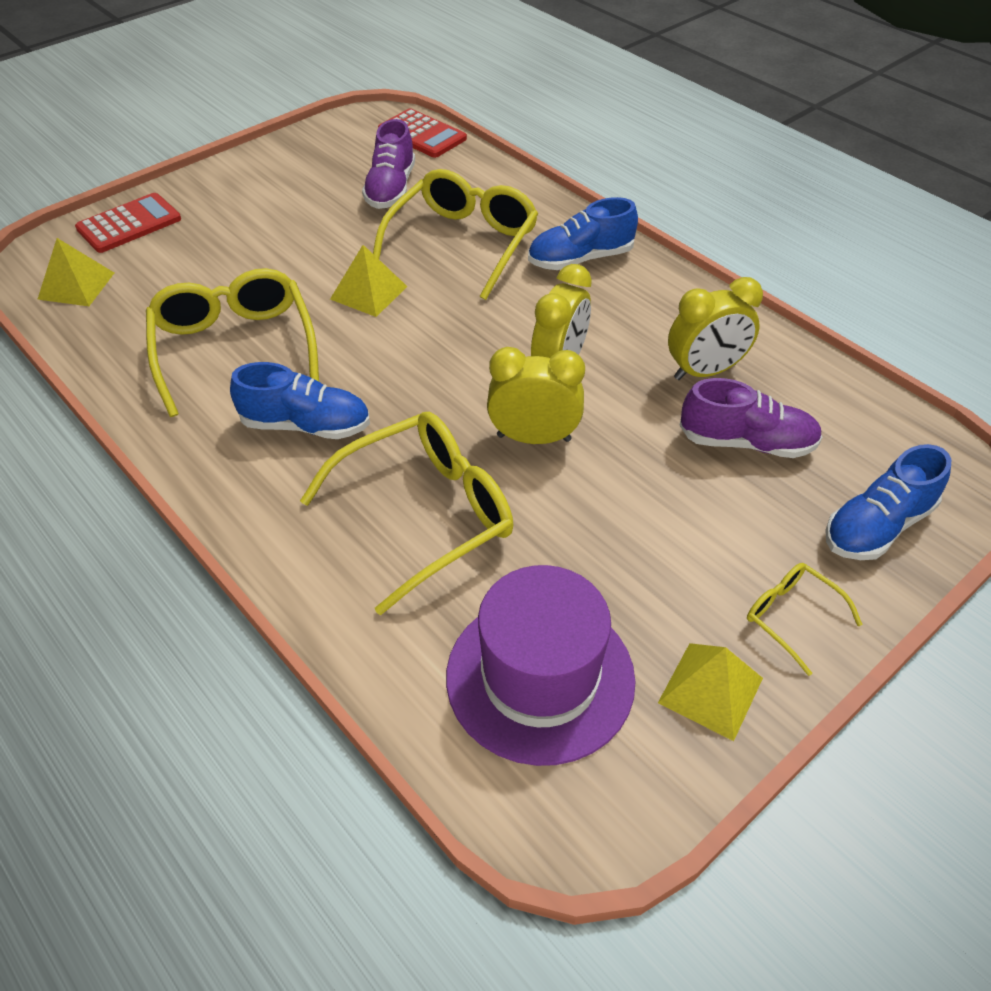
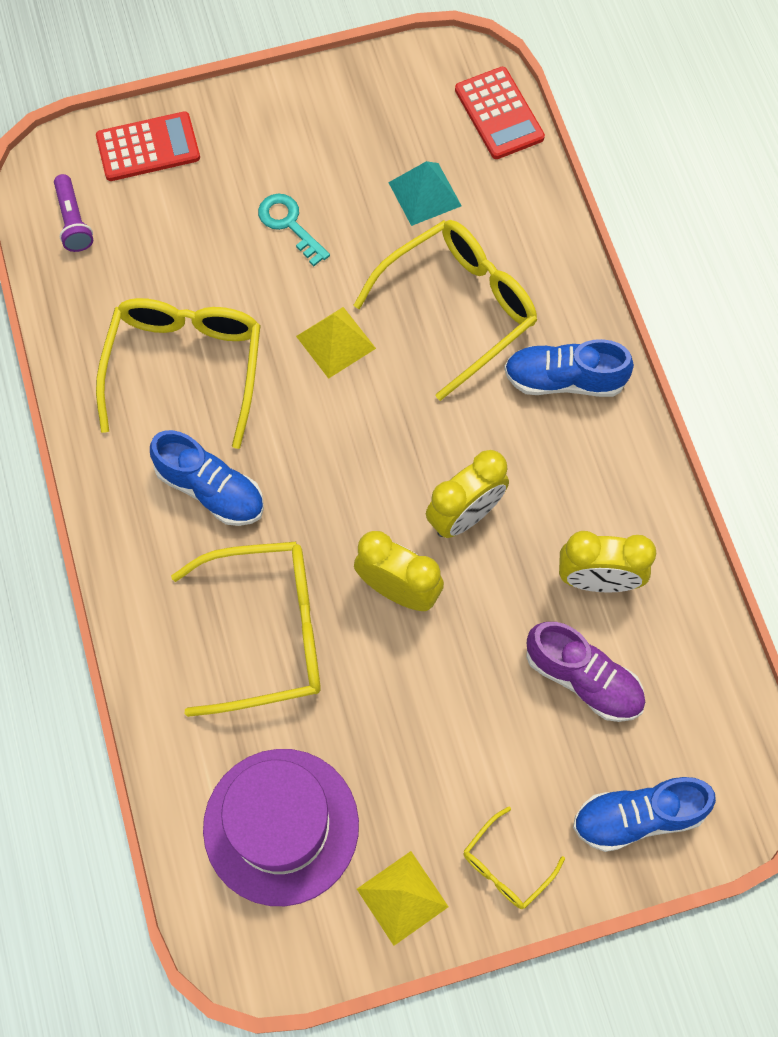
camera: 25 degrees right, 20 degrees up
yellow pyramid [37,238,114,306] -> purple flashlight [54,174,93,252]
purple shoe [362,119,415,209] -> turquoise pyramid [388,161,462,226]
yellow glasses [747,563,863,676] -> yellow glasses turned 120 degrees counterclockwise [463,807,565,909]
none -> turquoise key [258,194,330,266]

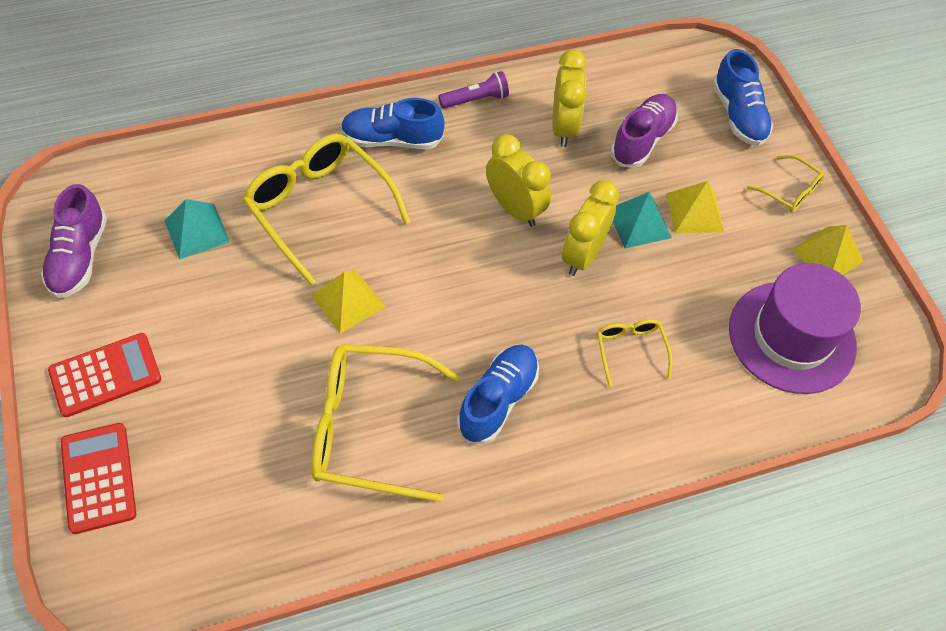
camera: 95 degrees left, 10 degrees down
purple flashlight [54,174,93,252] -> purple flashlight moved to [438,71,509,108]
yellow glasses [171,542,321,717] -> yellow glasses [597,319,673,387], size x0.49
turquoise key [258,194,330,266] -> none
red calculator [455,67,545,159] -> red calculator moved to [48,333,161,417]
blue shoe [504,339,634,397] -> blue shoe turned 90 degrees clockwise [341,98,445,149]
none -> purple shoe [41,184,107,298]
none -> turquoise pyramid [613,192,672,248]
none -> yellow pyramid [667,181,724,234]

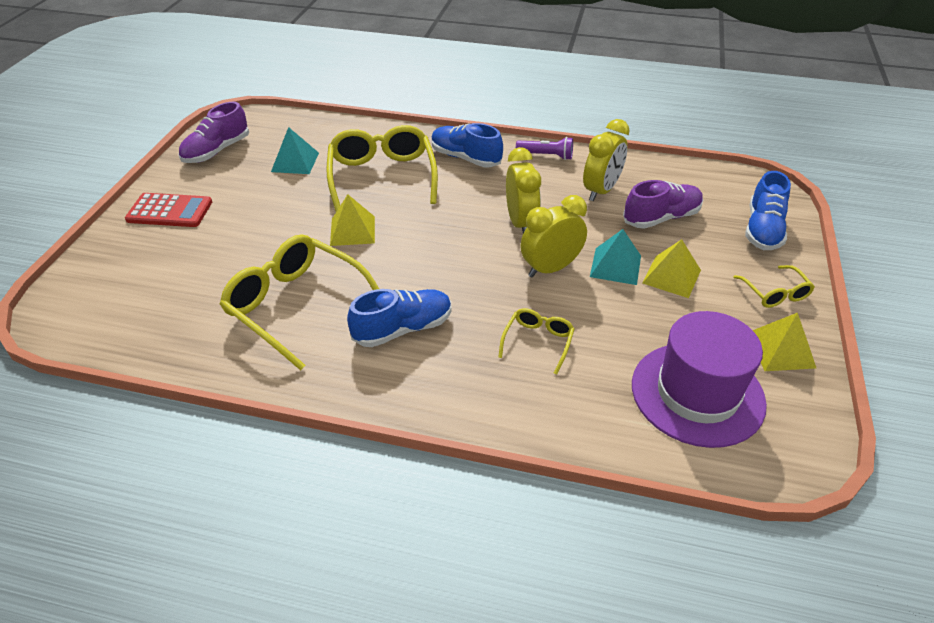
camera: 35 degrees right, 15 degrees down
red calculator [61,423,136,534] -> none

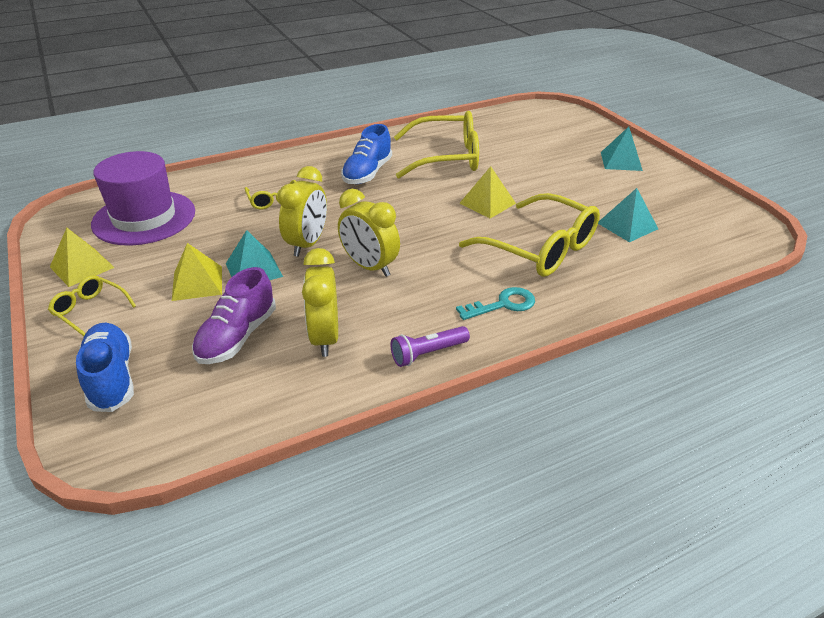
camera: 140 degrees right, 5 degrees down
red calculator [125,193,212,227] -> turquoise pyramid [601,127,643,171]
purple shoe [178,102,249,163] -> none
blue shoe [431,123,503,167] -> turquoise key [456,287,535,320]

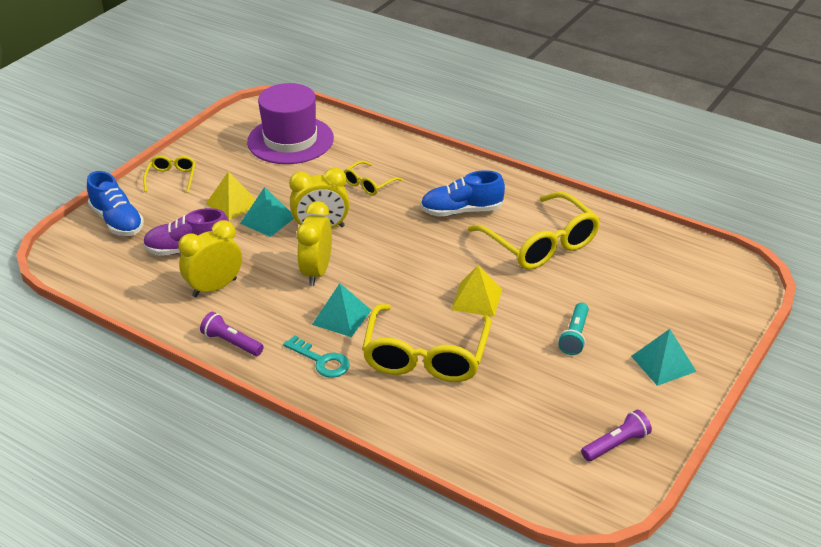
camera: 60 degrees right, 0 degrees up
yellow pyramid [50,228,115,287] -> none
blue shoe [76,323,134,412] -> blue shoe turned 105 degrees clockwise [87,171,144,236]
turquoise pyramid [598,188,658,242] -> turquoise pyramid moved to [312,283,371,337]
none -> turquoise flashlight [558,303,589,355]
none -> purple flashlight [581,410,652,461]

